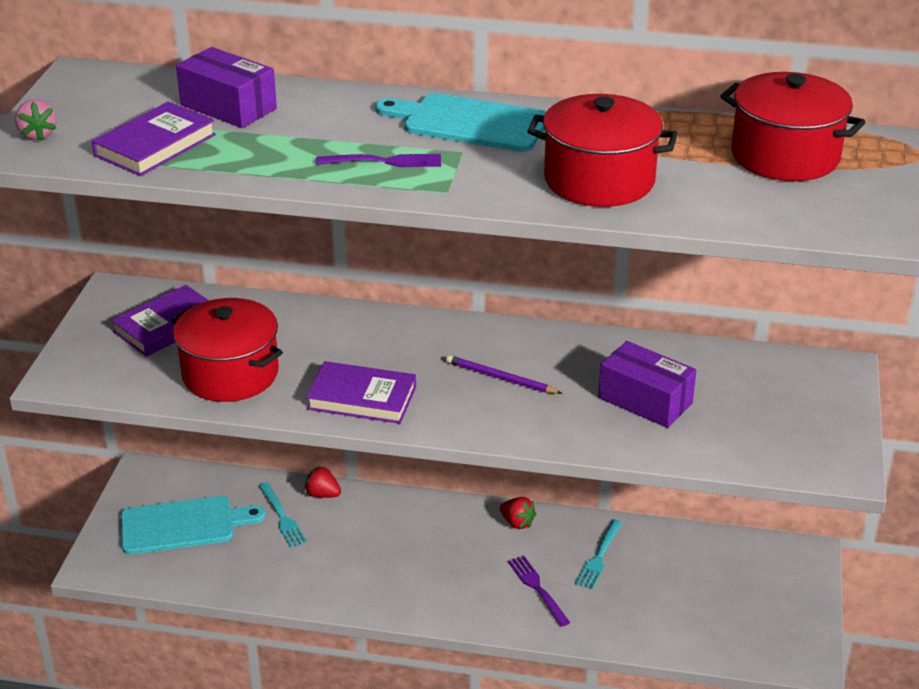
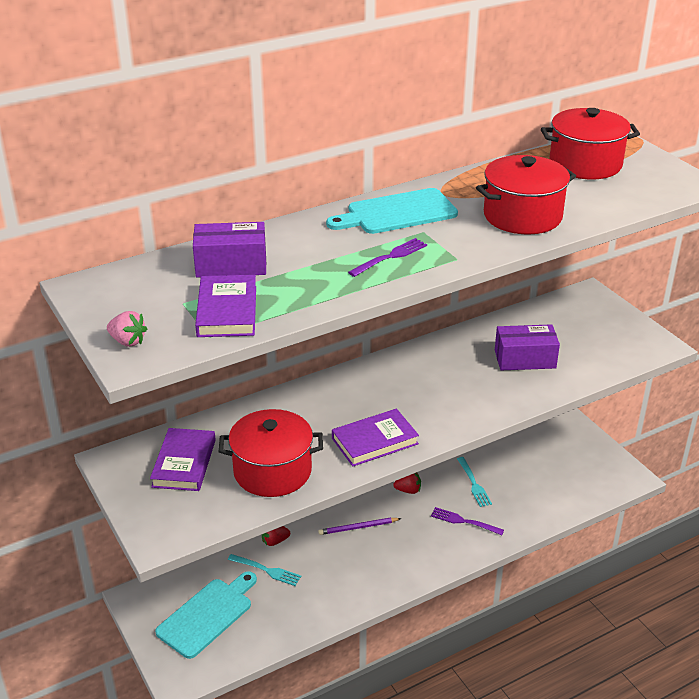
camera: 40 degrees left, 0 degrees up
purple pencil [446,355,562,394] -> purple pencil moved to [318,518,401,535]

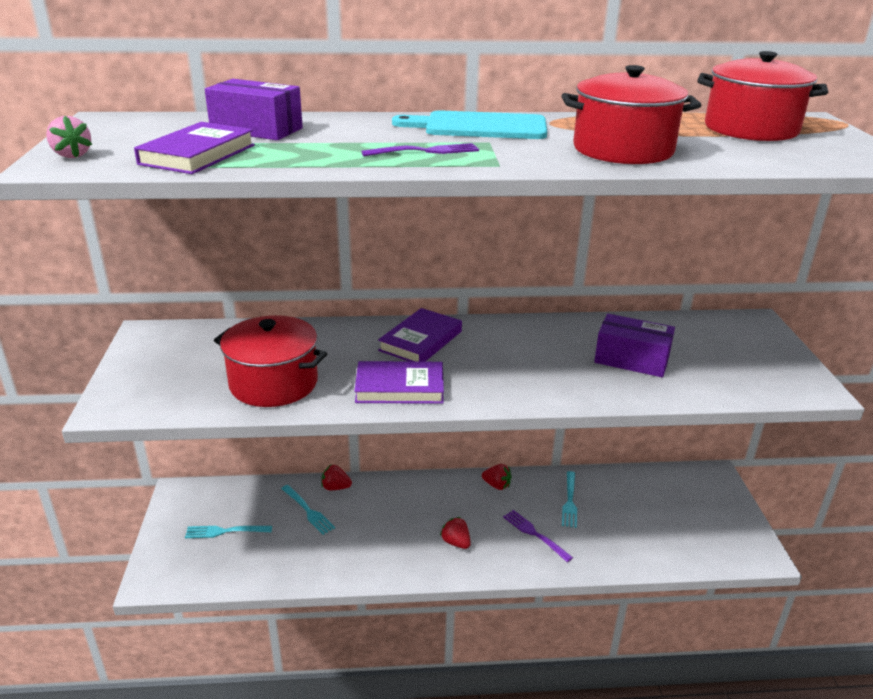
camera: 25 degrees right, 5 degrees down
purple book [150,428,216,491] -> purple book moved to [378,308,462,362]
turquoise cutting board [155,571,257,659] -> turquoise fork [185,526,272,538]
purple pencil [318,518,401,535] -> none
none -> red strawberry [440,517,471,549]

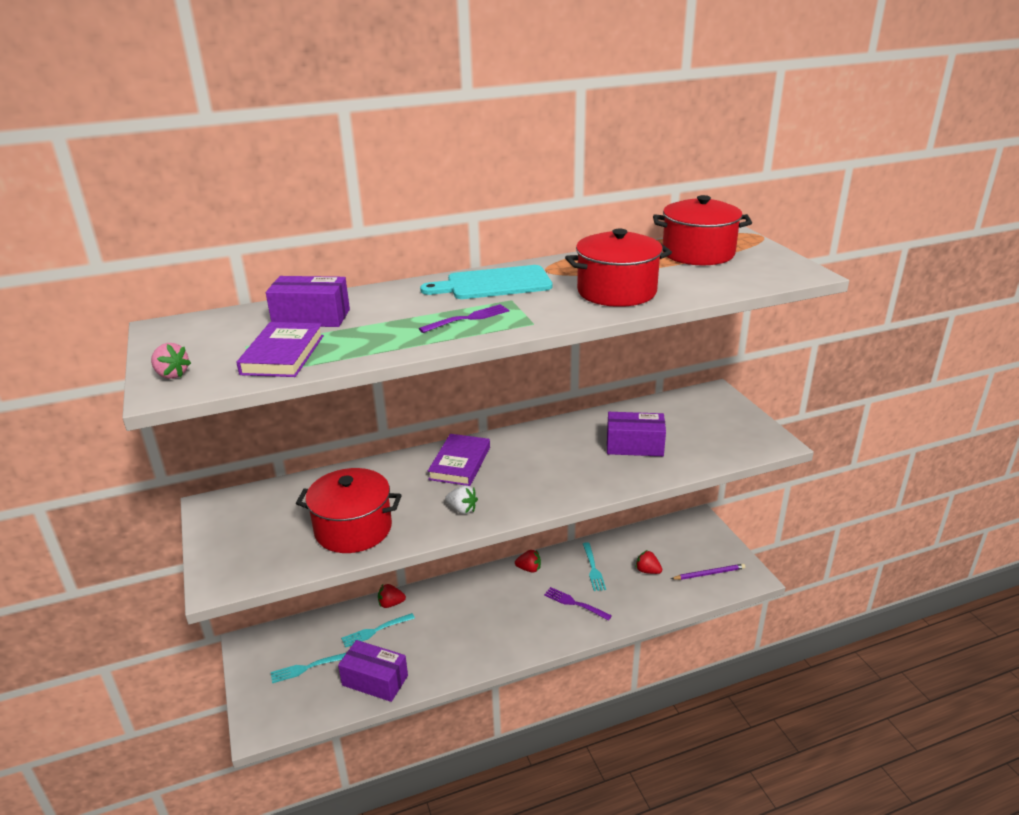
camera: 15 degrees left, 0 degrees up
turquoise fork [281,485,335,535] -> turquoise fork turned 120 degrees clockwise [341,613,415,648]
purple book [354,361,444,404] -> white strawberry [445,485,478,514]
red strawberry [440,517,471,549] -> red strawberry moved to [636,550,662,574]
none -> purple box [338,640,408,702]
none -> purple pencil [671,564,745,580]

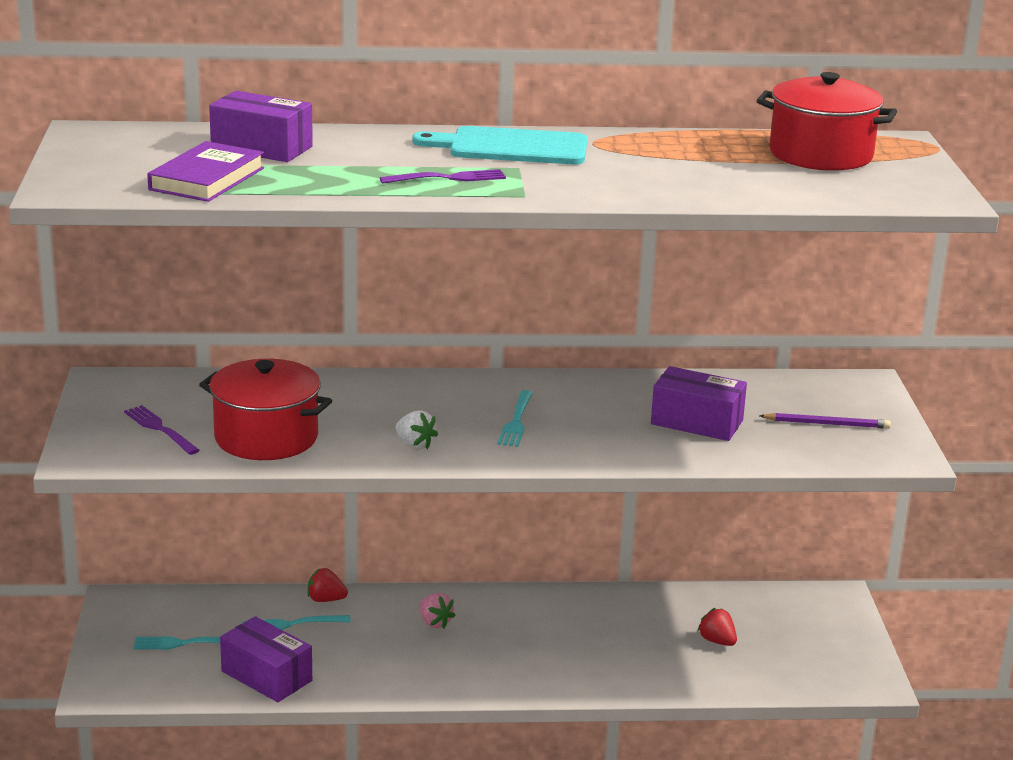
camera: 15 degrees right, 5 degrees down
pink strawberry [151,343,191,379] -> pink strawberry moved to [419,593,456,628]
purple book [428,434,490,486] -> none
red strawberry [515,550,541,573] -> none
purple fork [544,587,612,621] -> purple fork moved to [124,405,200,455]
red pot [565,229,672,307] -> none
turquoise fork [583,542,606,591] -> turquoise fork moved to [497,390,533,447]
purple pencil [671,564,745,580] -> purple pencil moved to [760,413,891,429]

